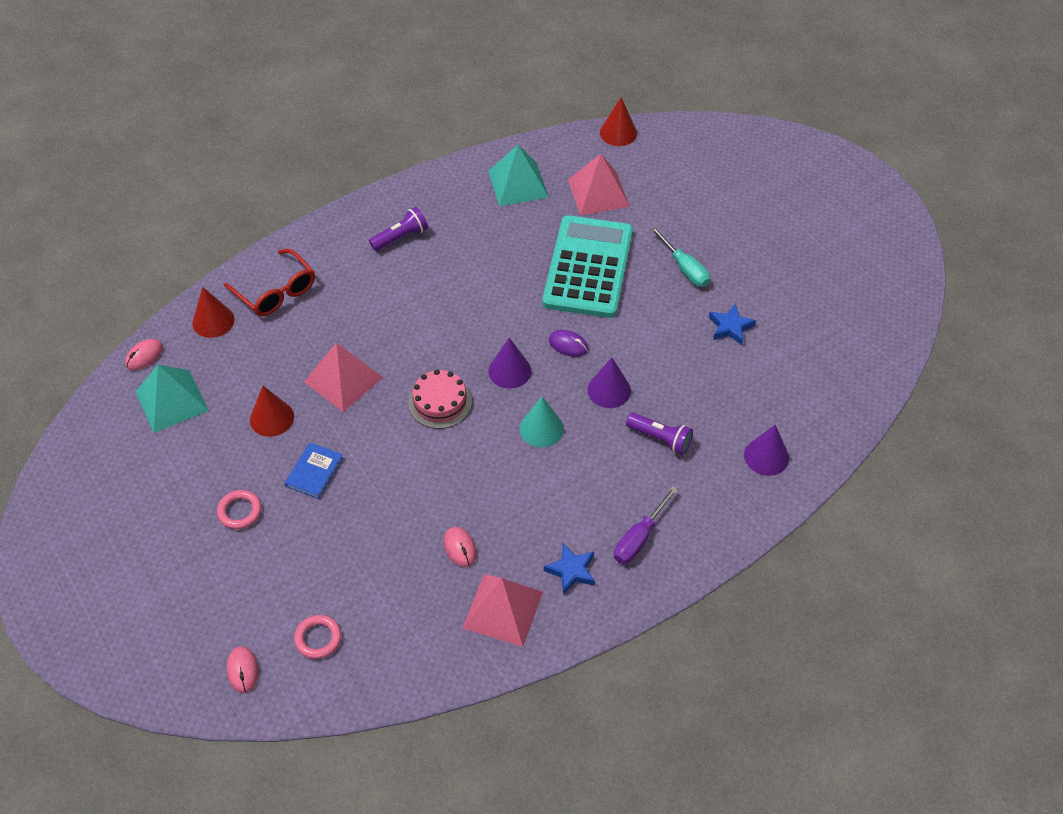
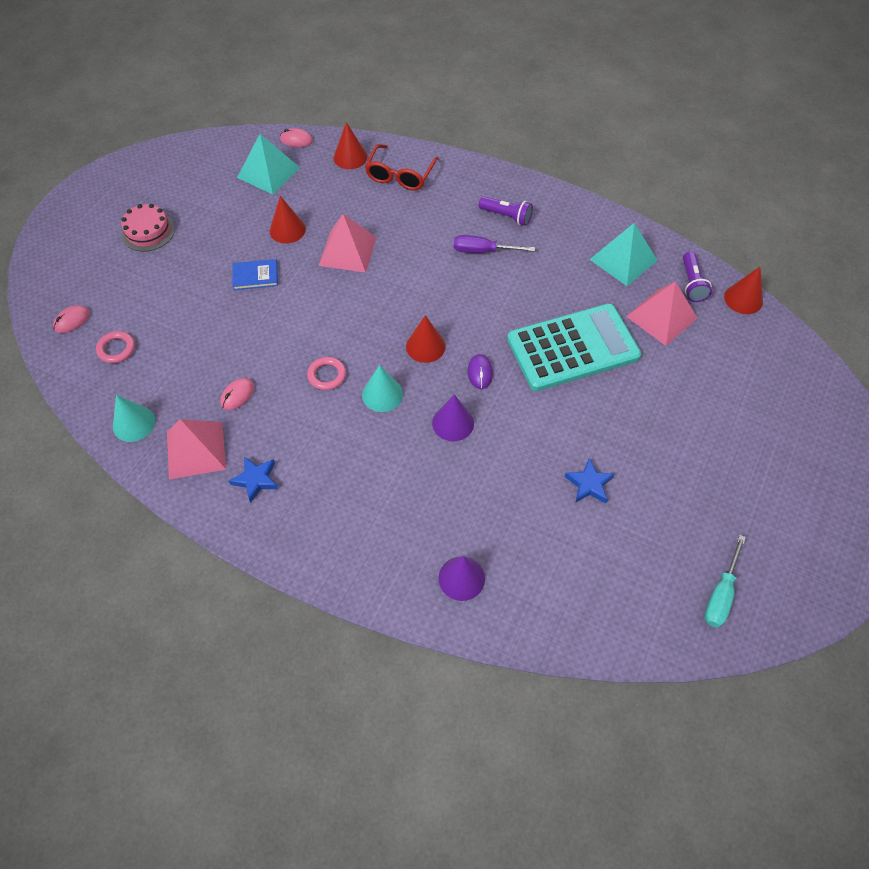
camera: 60 degrees right, 5 degrees up
pink ring [217,490,261,529] -> pink ring moved to [307,357,346,390]
pink cake [408,369,472,429] -> pink cake moved to [121,204,175,252]
purple cone [489,338,531,389] -> red cone [406,315,446,363]
purple screwdriver [614,486,678,564] -> purple screwdriver moved to [454,235,535,253]
purple flashlight [626,413,693,455] -> purple flashlight moved to [683,251,712,302]
turquoise screwdriver [650,226,710,287] -> turquoise screwdriver moved to [705,535,746,628]
none -> turquoise cone [113,395,155,442]

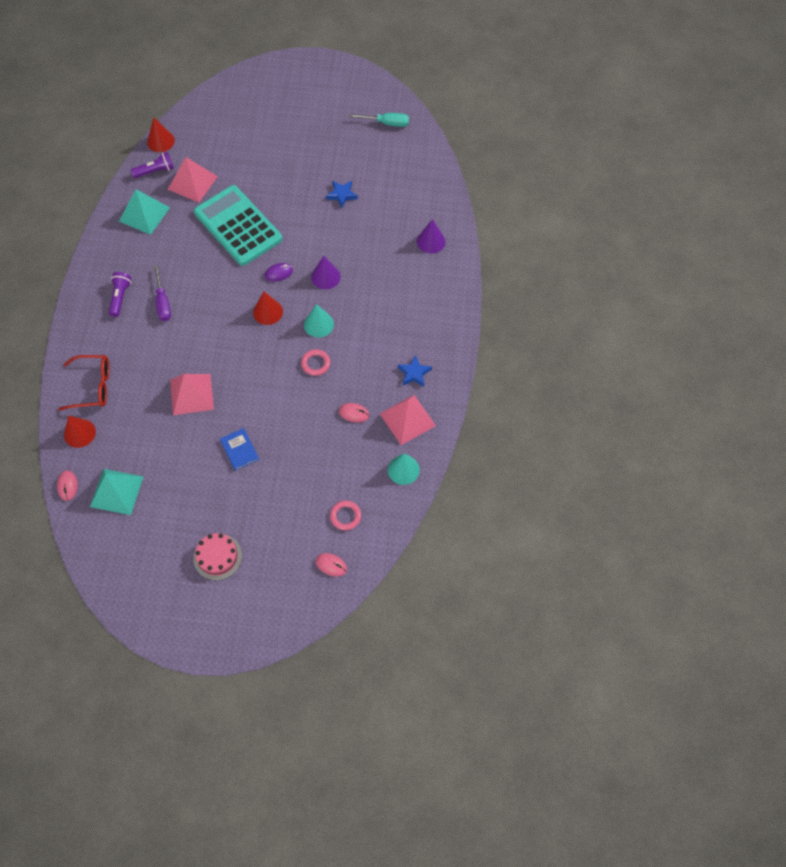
camera: 110 degrees left, 5 degrees up
red cone [270,196,306,244] -> none

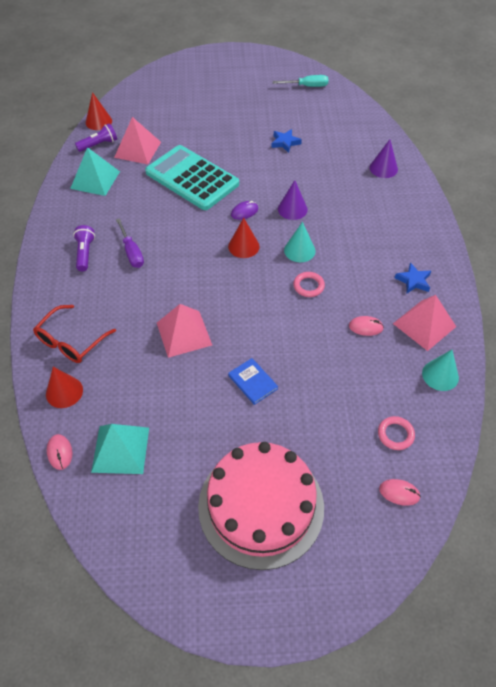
camera: 10 degrees left, 10 degrees down
red glasses [58,355,110,411] -> red glasses turned 135 degrees clockwise [33,305,116,363]
pink cake [193,533,242,580] -> pink cake [198,442,324,570], size x2.10

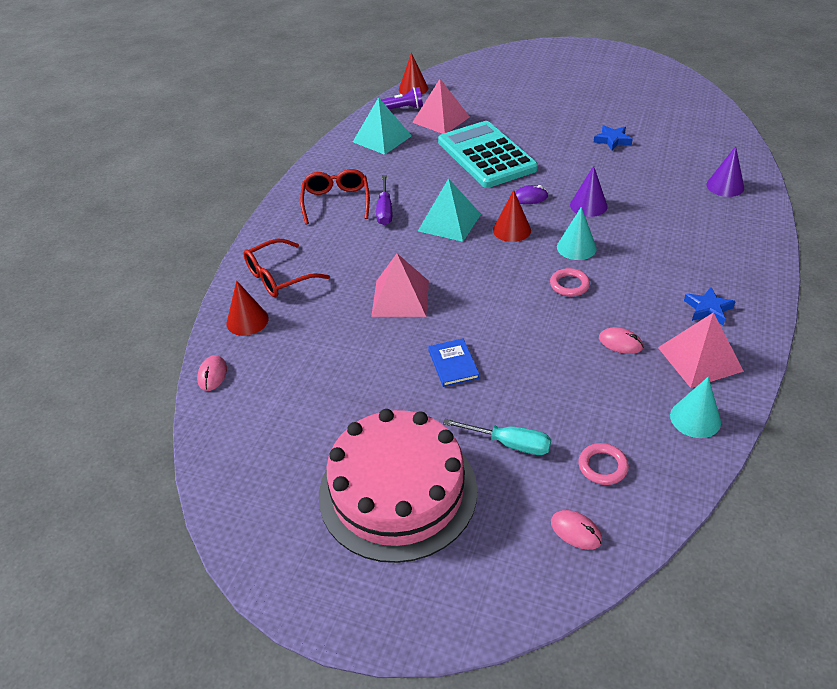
camera: 25 degrees right, 10 degrees down
purple flashlight [73,225,95,271] -> red glasses [300,169,370,225]
turquoise pyramid [91,424,149,474] -> turquoise pyramid moved to [418,178,481,242]
turquoise screwdriver [273,75,328,87] -> turquoise screwdriver moved to [443,419,551,455]

